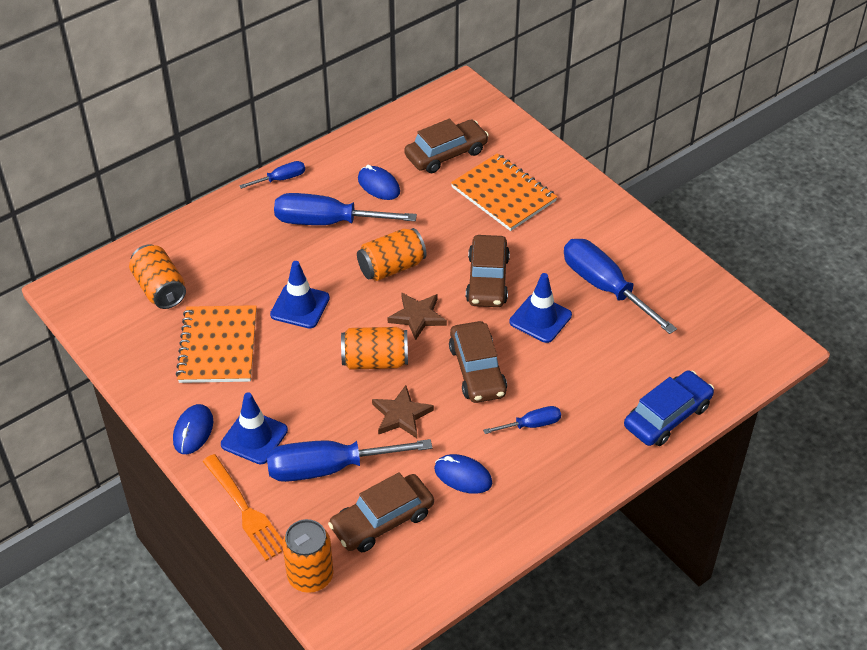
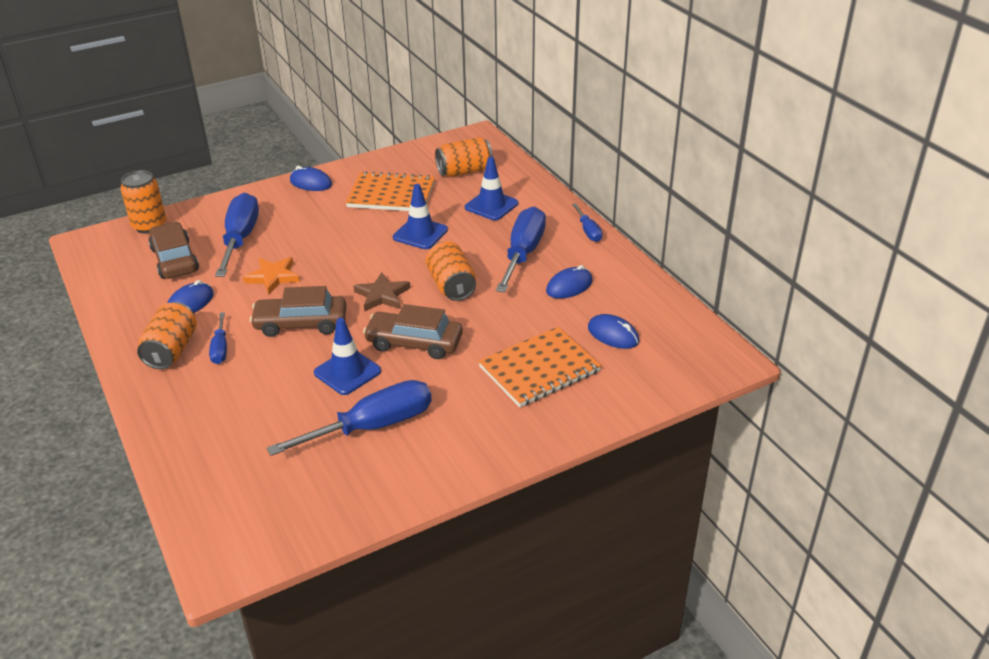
camera: 100 degrees right, 10 degrees down
orange fork [202,454,283,561] -> none
blue traffic cone [221,393,288,464] -> blue traffic cone moved to [465,157,518,220]
orange can [341,327,408,370] -> orange can moved to [137,302,197,369]
brown star [372,385,434,438] -> orange star [243,257,300,294]
brown car [404,119,489,173] -> blue mouse [588,314,639,349]
blue car [624,370,714,446] -> none

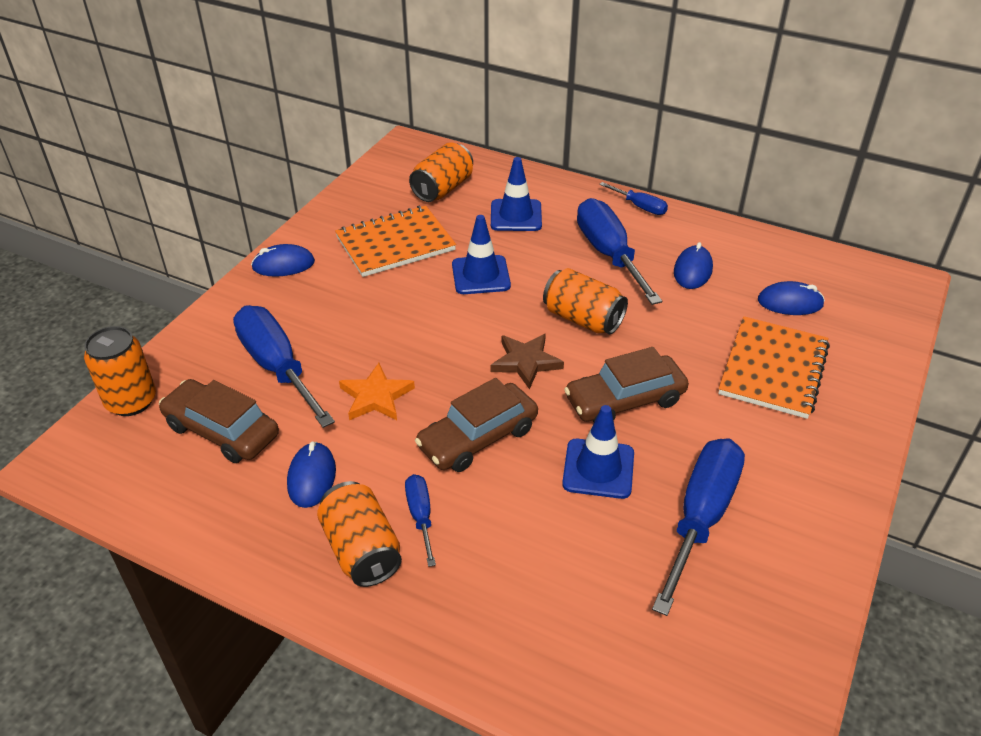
camera: 35 degrees left, 5 degrees up
blue screwdriver [209,312,227,364] -> blue screwdriver turned 150 degrees counterclockwise [405,474,436,567]

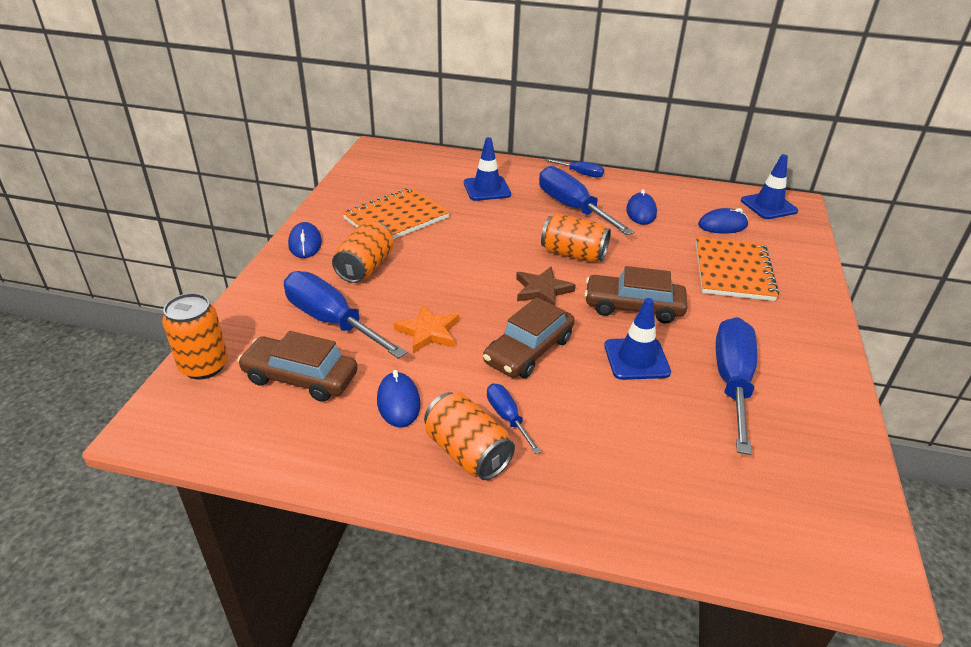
camera: 15 degrees left, 5 degrees down
blue mouse [251,244,315,277] -> blue mouse turned 75 degrees counterclockwise [288,222,322,258]
orange can [409,142,473,202] -> orange can moved to [332,221,393,283]
blue traffic cone [452,215,511,294] -> blue traffic cone moved to [741,154,798,219]
brown car [564,347,689,422] -> brown car turned 45 degrees clockwise [584,266,687,323]

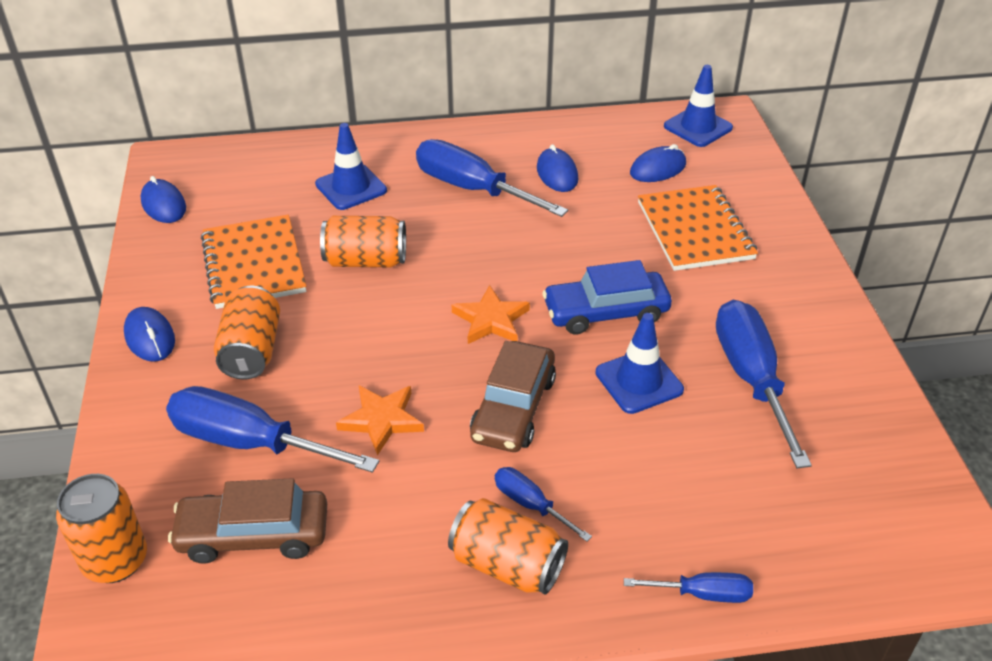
camera: 20 degrees left, 5 degrees up
orange notebook [343,188,450,239] -> orange notebook turned 45 degrees counterclockwise [201,215,306,309]
blue mouse [377,370,420,427] -> blue mouse moved to [141,176,186,223]
brown star [516,267,576,305] -> orange star [452,285,530,344]
orange can [541,213,611,262] -> orange can moved to [320,216,406,267]
blue screwdriver [545,159,604,178] -> blue screwdriver moved to [624,572,753,603]
brown car [584,266,687,323] -> blue car [542,260,672,335]

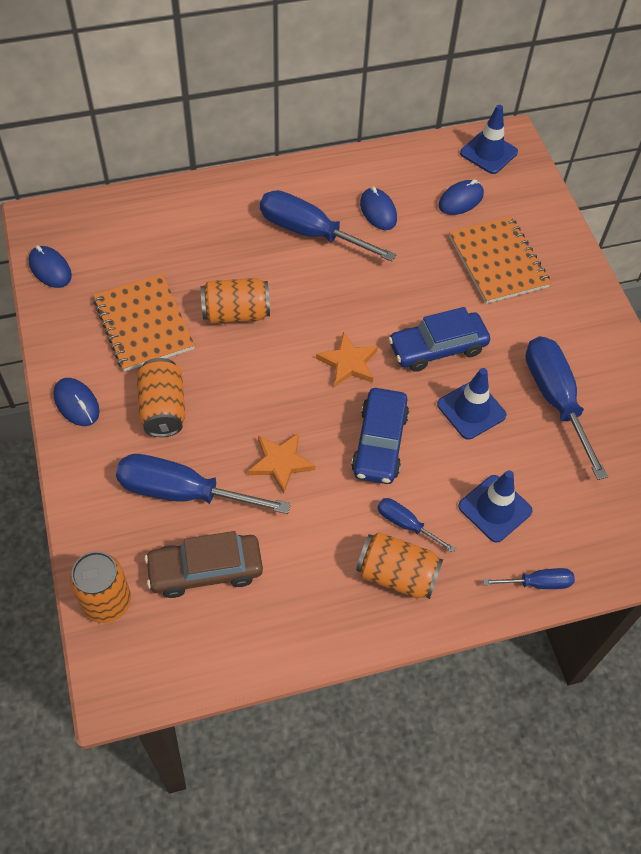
camera: 10 degrees left, 15 degrees up
blue traffic cone [315,123,387,210] -> blue traffic cone moved to [458,470,533,543]
brown car [470,341,556,452] -> blue car [351,388,409,484]

